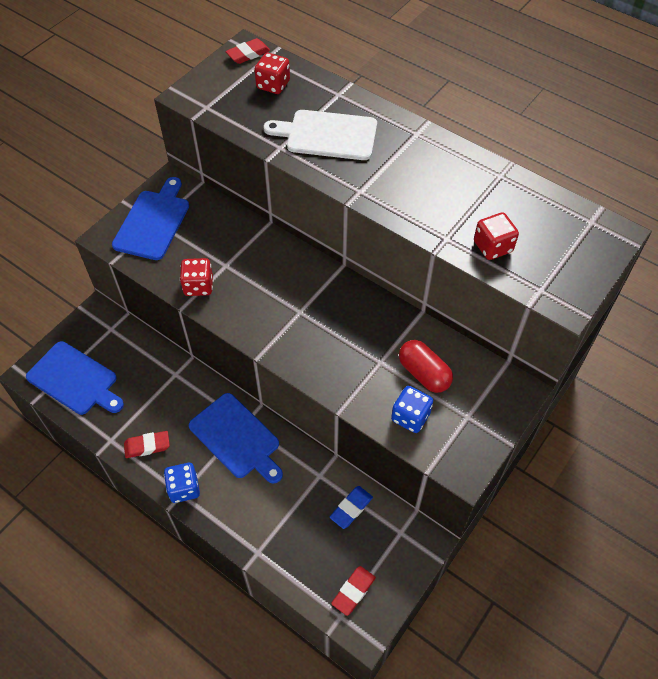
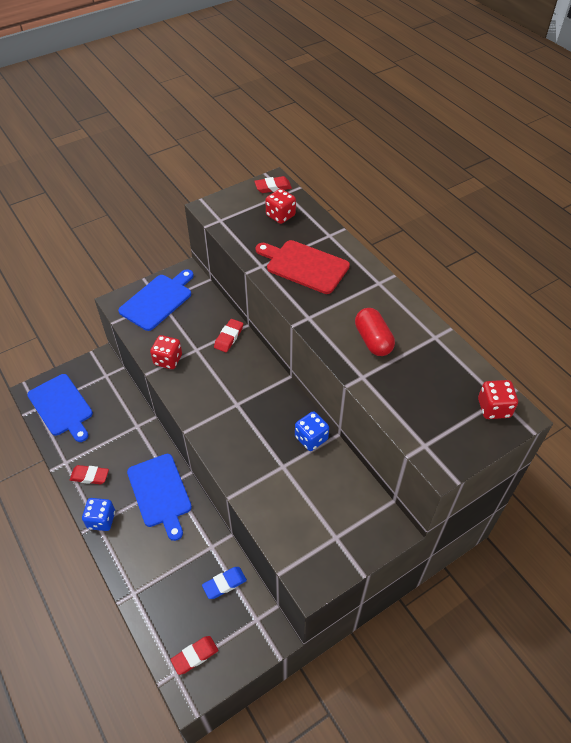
camera: 20 degrees right, 5 degrees down
white cutting board [264,110,377,160] -> red cutting board [255,240,350,294]
blue dice [391,386,433,433] -> blue dice moved to [295,411,329,451]
red capsule [399,340,453,393] -> red capsule moved to [355,308,395,356]
red dice [474,212,519,260] -> red dice moved to [478,380,518,419]
none -> red eraser [214,319,243,352]

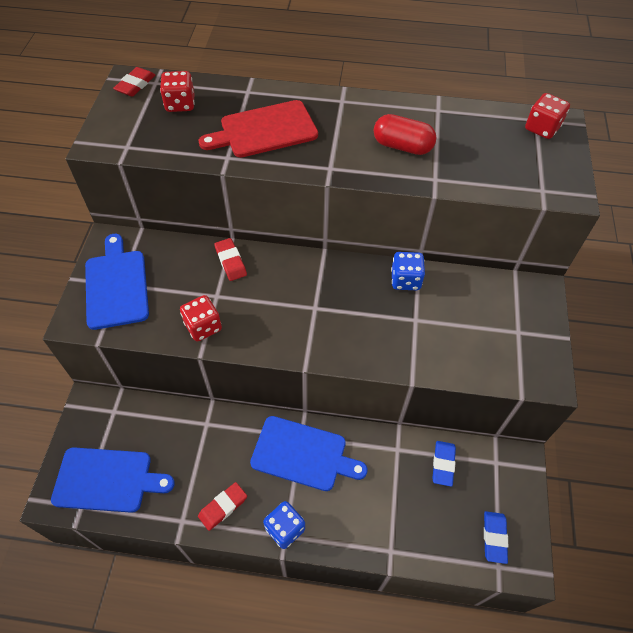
camera: 50 degrees left, 5 degrees up
red eraser [170,636,218,675] -> blue eraser [484,511,508,564]

